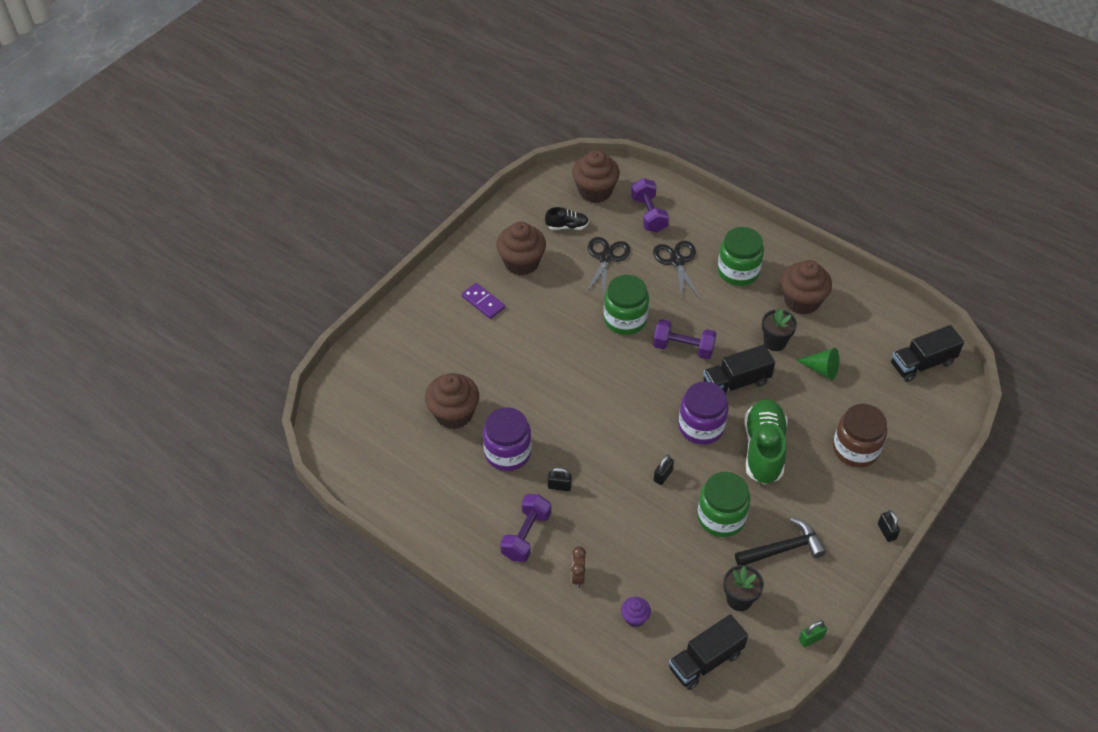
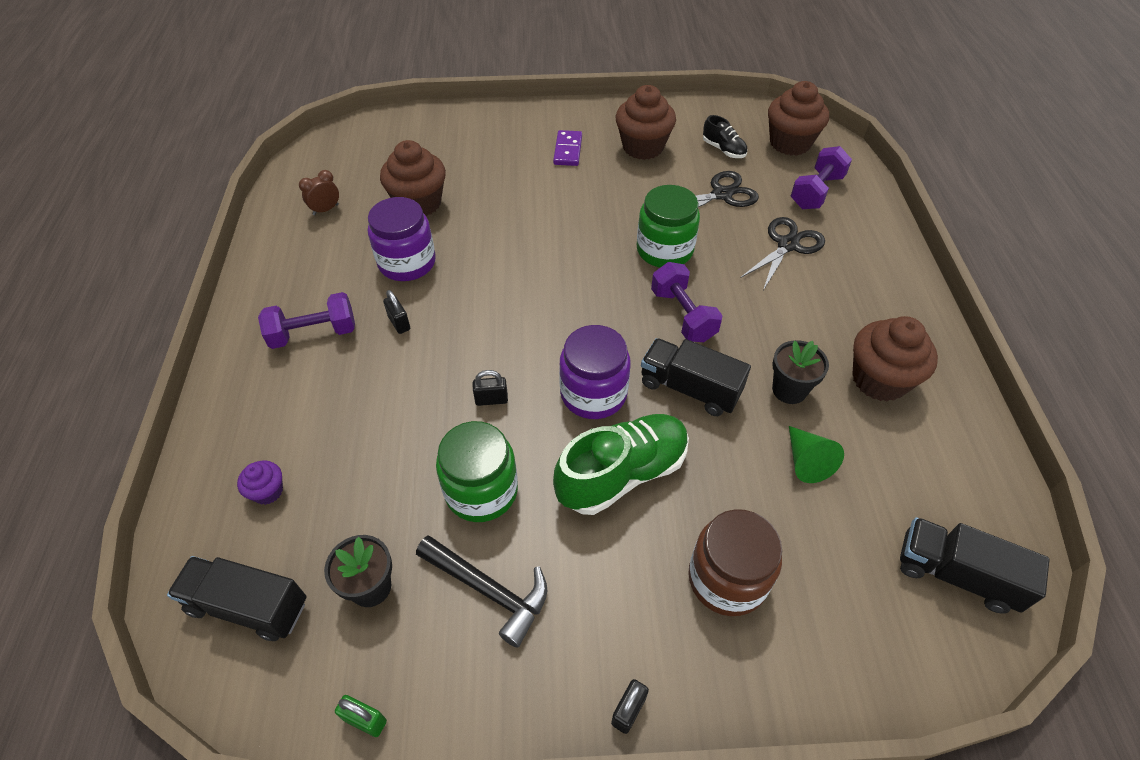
camera: 50 degrees right, 0 degrees up
brown clock [572,546,586,588] -> brown clock moved to [299,170,339,215]
green jar [718,227,764,286] -> none

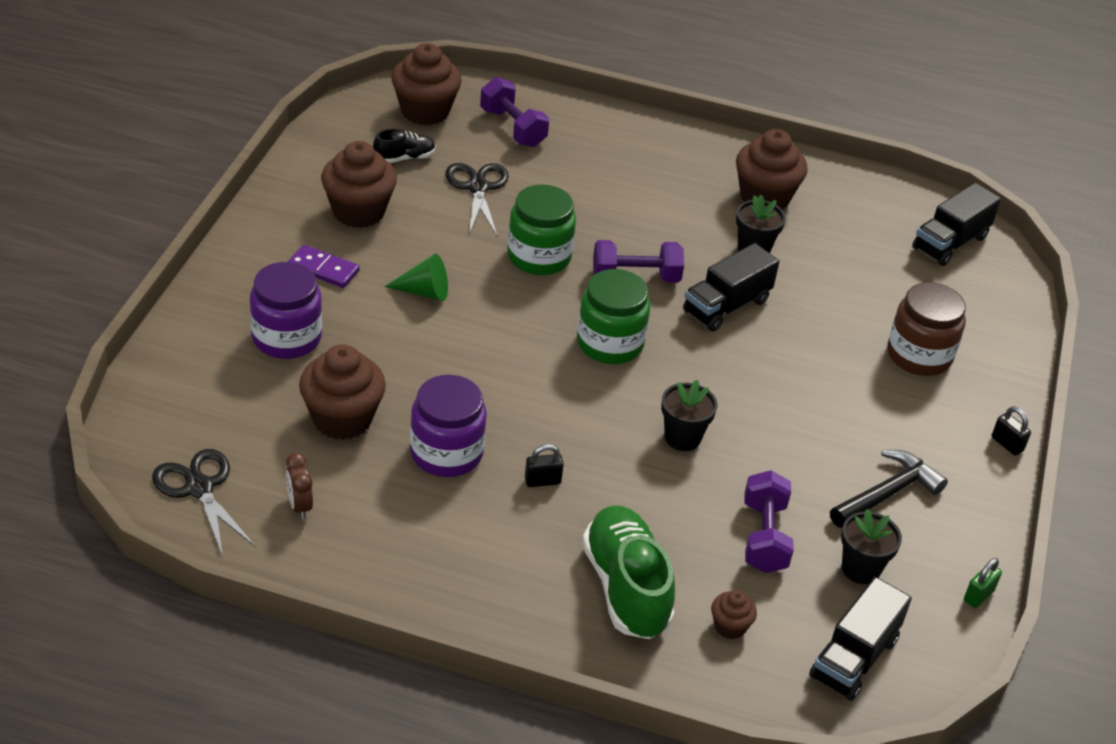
camera: 75 degrees left, 10 degrees down
purple cupcake [237,460,283,505] -> brown cupcake [711,590,757,639]
purple dumbbell [258,292,355,349] -> purple dumbbell moved to [744,470,794,573]
green jar [436,421,518,522] -> green jar moved to [577,269,650,364]
black padlock [473,370,508,406] -> black flower pot [661,380,717,451]
green shoe [553,414,689,515] -> green shoe moved to [582,506,675,639]
purple jar [559,325,631,419] -> purple jar moved to [250,262,322,359]
black scissors [740,217,825,290] -> black scissors moved to [152,449,256,557]
green cone [789,426,844,483] -> green cone moved to [385,254,448,301]

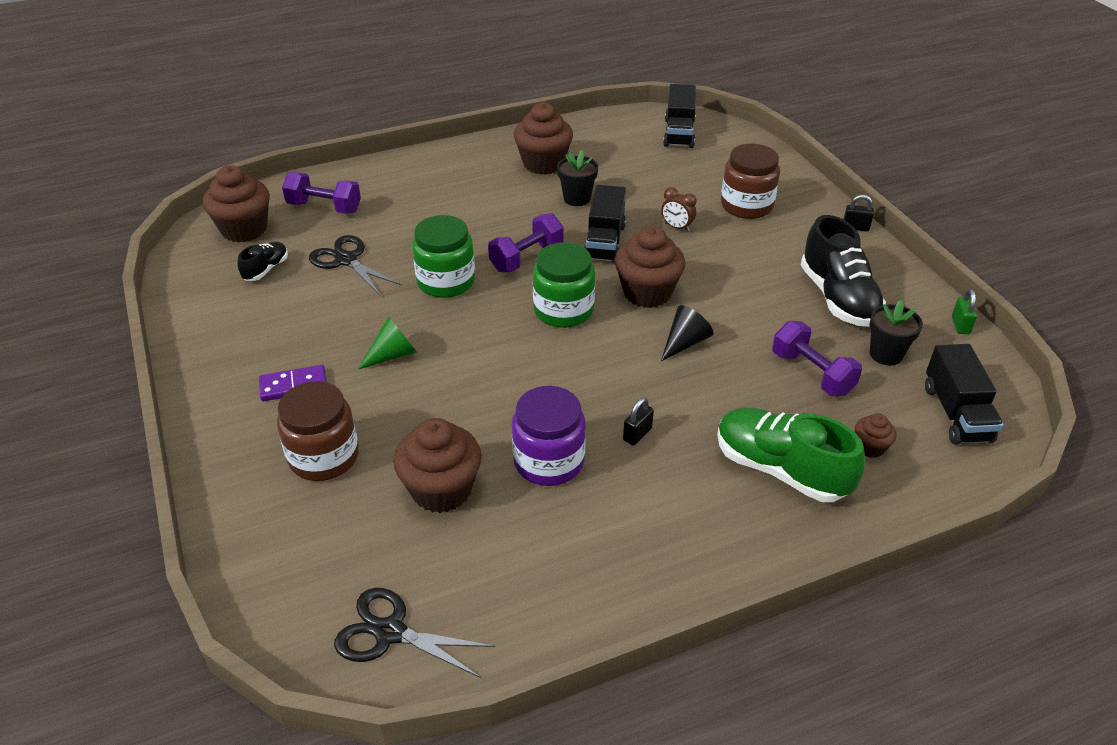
camera: 35 degrees left, 0 degrees up
purple jar [250,262,322,359] -> brown jar [277,381,359,481]
brown clock [286,453,313,519] -> brown clock moved to [661,187,696,232]
brown cupcake [321,141,397,228] -> brown cupcake moved to [615,226,685,308]
black flower pot [661,380,717,451] -> black cone [661,305,714,361]
black hammer [830,450,948,528] -> black shoe [801,215,886,327]

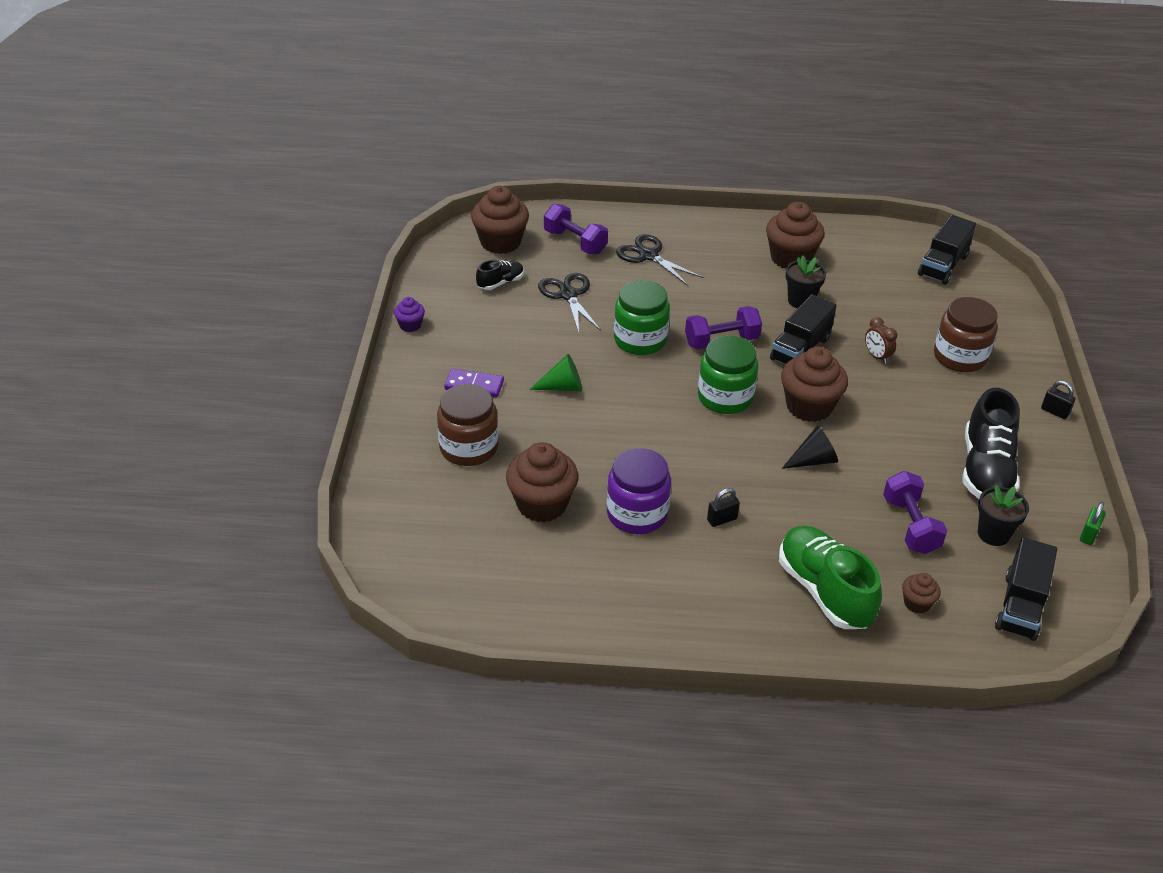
camera: 25 degrees right, 0 degrees up
black scissors [334,588,495,678] -> black scissors moved to [616,234,703,286]
none -> purple cupcake [394,297,425,332]

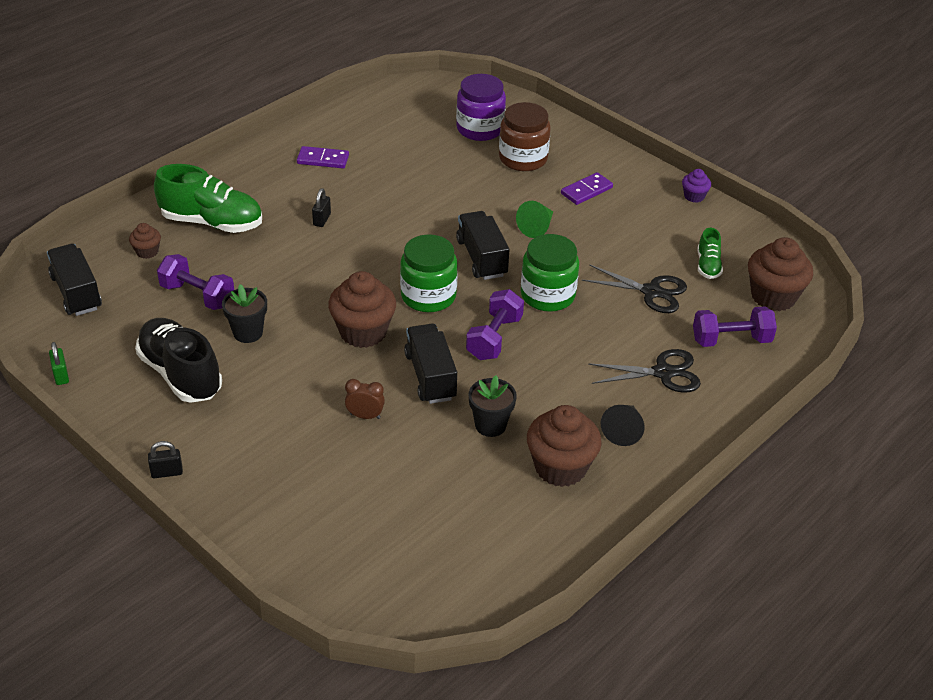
camera: 130 degrees right, 0 degrees up
black shoe [476,260,524,290] -> green shoe [698,228,723,279]
brown cupcake [506,442,579,522] -> none
purple jar [607,448,671,534] -> purple jar moved to [456,74,506,141]
black cone [782,425,838,469] -> black cone moved to [601,405,644,446]
black truck [918,215,976,285] -> black truck moved to [456,211,510,280]
brown jar [934,297,998,372] -> none
black flower pot [978,485,1029,546] -> black flower pot moved to [222,284,267,343]
none -> purple domino [297,146,349,168]

